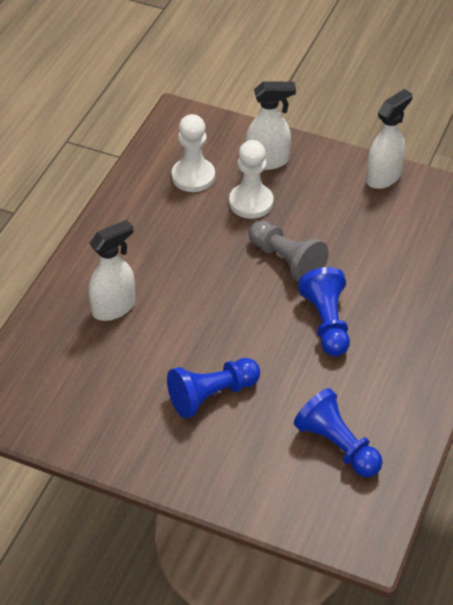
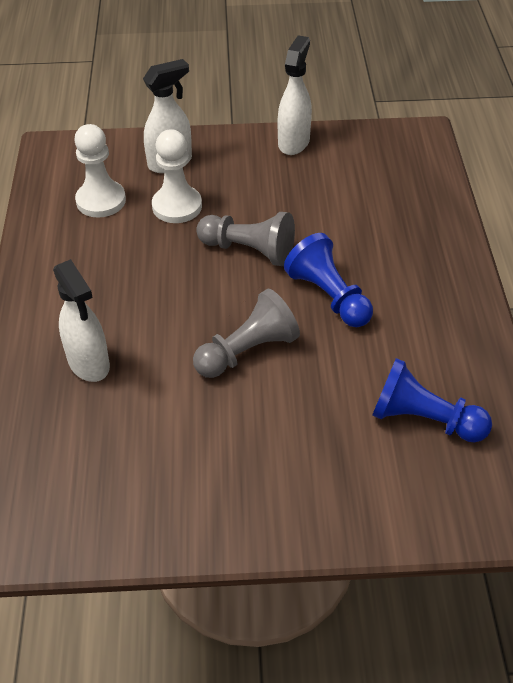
camera: 25 degrees left, 0 degrees up
white spray bottle [89,220,135,321] -> white spray bottle turned 120 degrees clockwise [53,259,110,382]
blue pawn [167,358,260,418] -> none
none -> grey pawn [193,289,300,378]

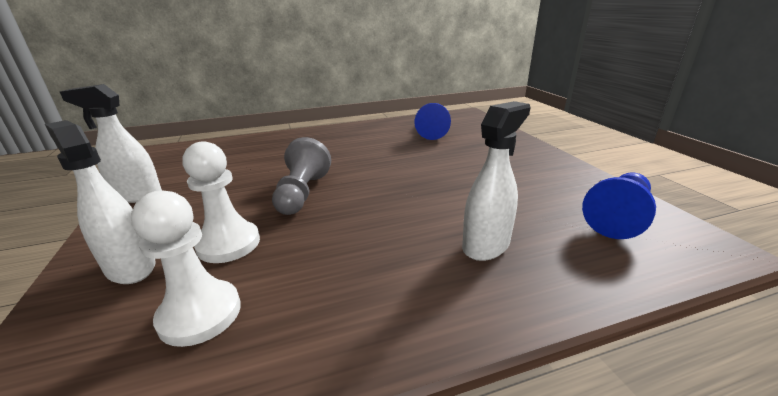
camera: 105 degrees left, 20 degrees down
grey pawn [193,289,300,378] -> none
blue pawn [284,233,373,327] -> blue pawn moved to [582,173,656,239]

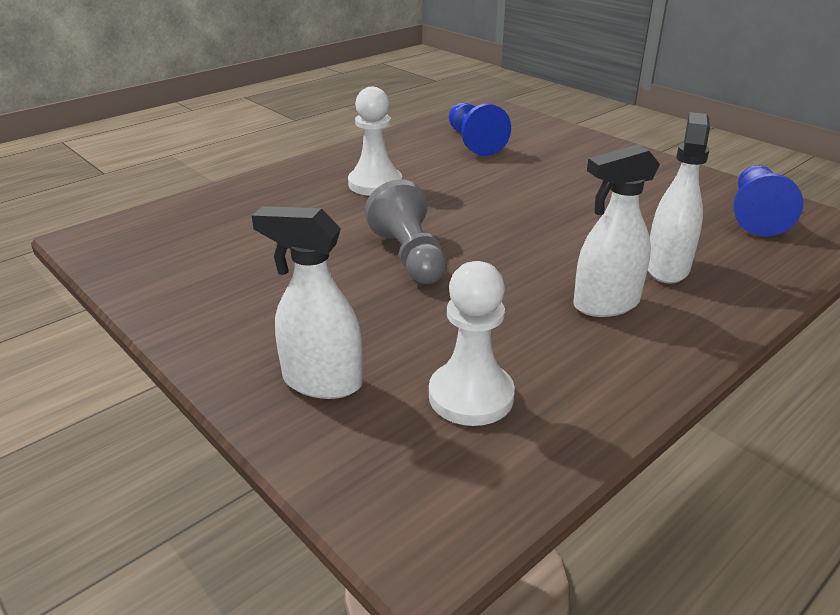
camera: 25 degrees left, 5 degrees up
white spray bottle [60,84,162,203] -> white spray bottle moved to [573,144,660,317]
white pawn [182,141,260,263] -> white pawn moved to [348,87,402,196]

